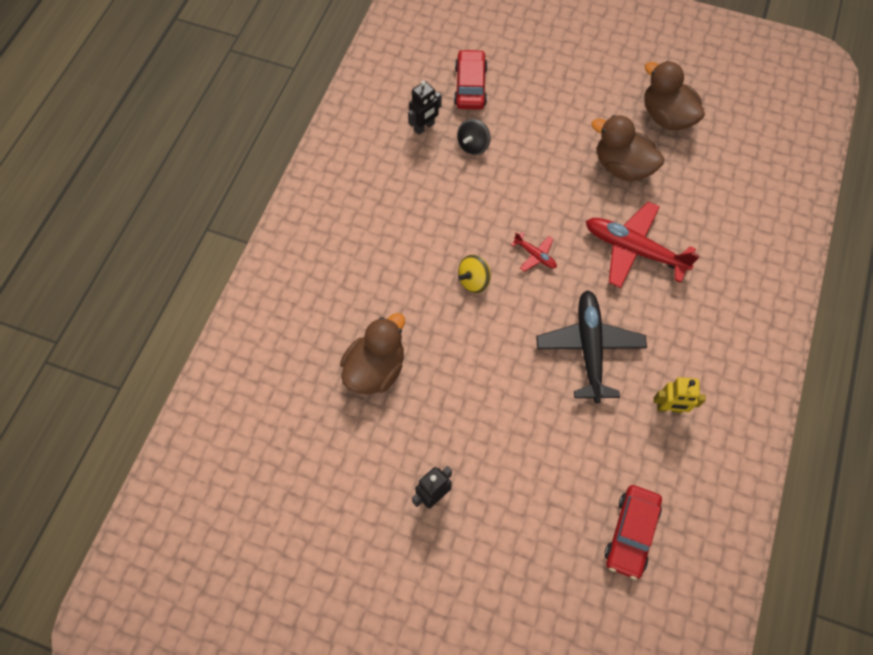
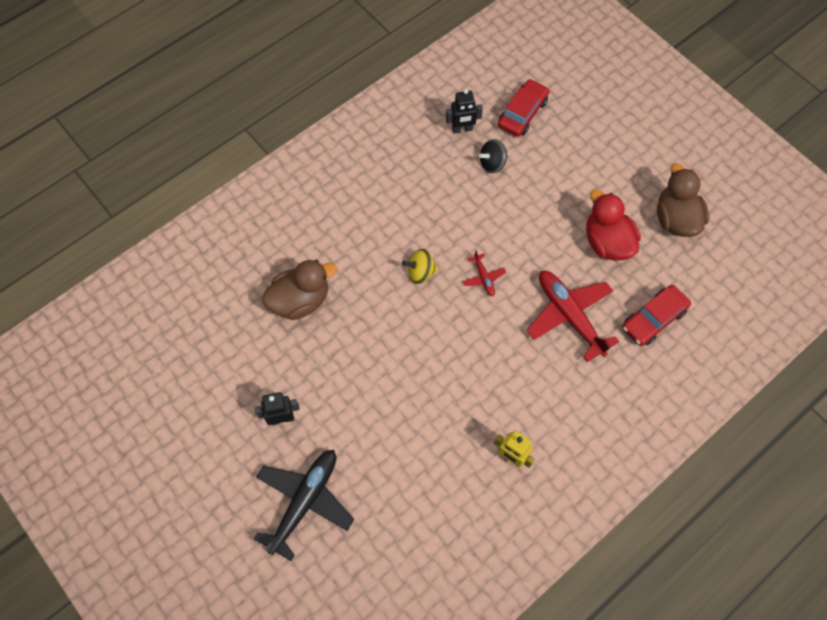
camera: 30 degrees right, 0 degrees up
black plane [536,290,647,403] -> black plane moved to [254,450,354,561]
brown duck [591,115,664,182] -> red duck [586,190,641,261]
red car [605,485,662,580] -> red car moved to [622,285,691,346]

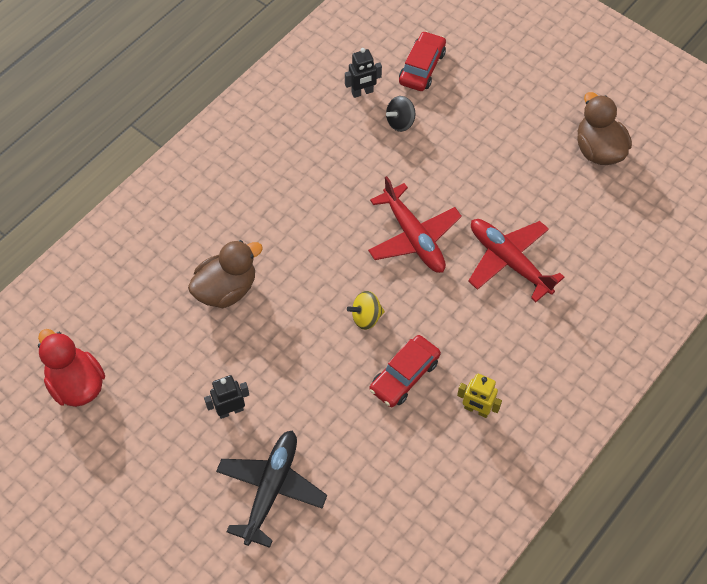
camera: 10 degrees left, 5 degrees down
yellow spinning top [402,249,438,284] -> yellow spinning top moved to [347,291,385,330]
red plane [463,250,506,296] -> red plane [368,176,462,273], size x2.16
red duck [586,190,641,261] -> red duck moved to [38,329,105,407]
red car [622,285,691,346] -> red car moved to [370,335,441,407]

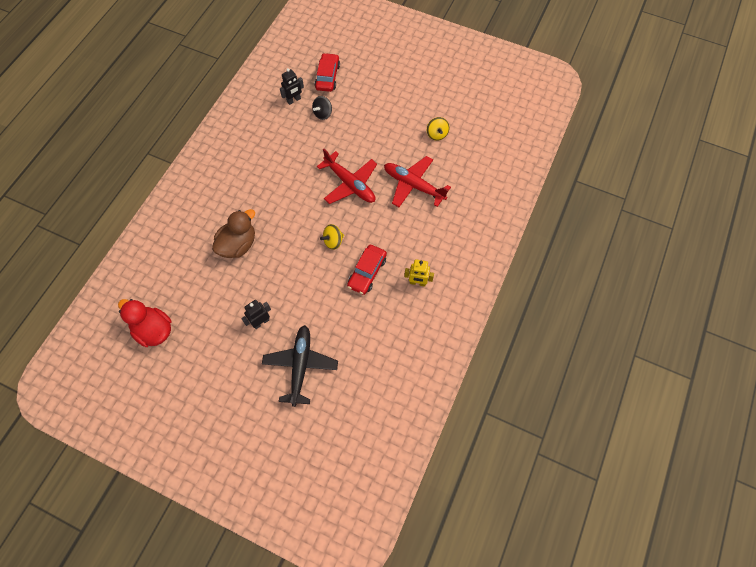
camera: 15 degrees left, 5 degrees up
brown duck [577,92,632,165] -> none
none -> yellow spinning top [427,117,450,141]

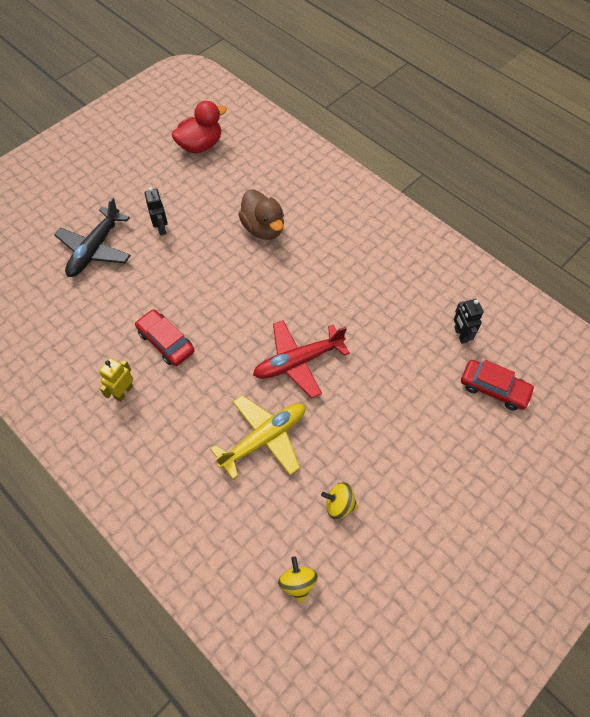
camera: 110 degrees right, 5 degrees down
black plane [262,325,338,407] -> black plane turned 90 degrees clockwise [54,197,131,277]
black spinning top [312,96,332,120] -> none
yellow spinning top [320,224,344,250] -> yellow spinning top moved to [278,556,318,603]
red plane [384,156,451,207] -> yellow plane [210,395,306,479]

